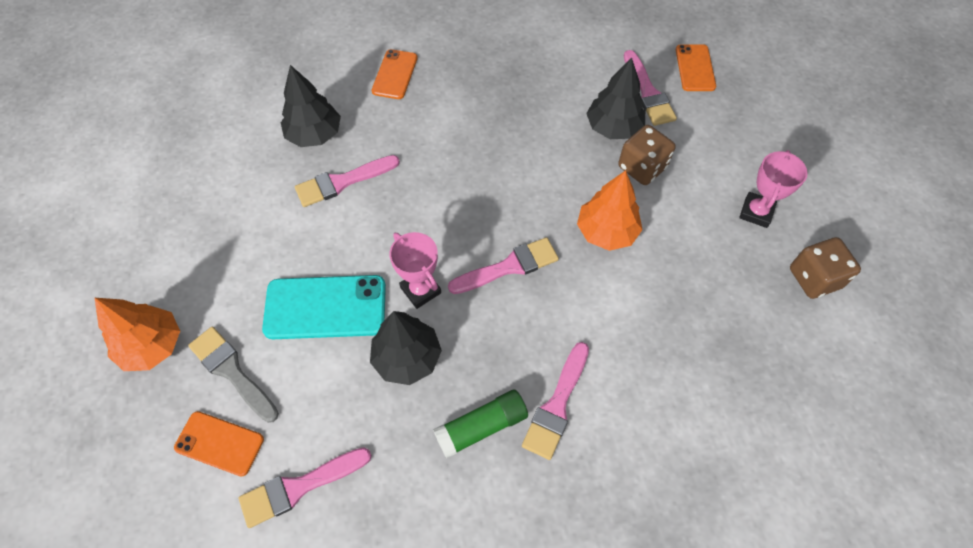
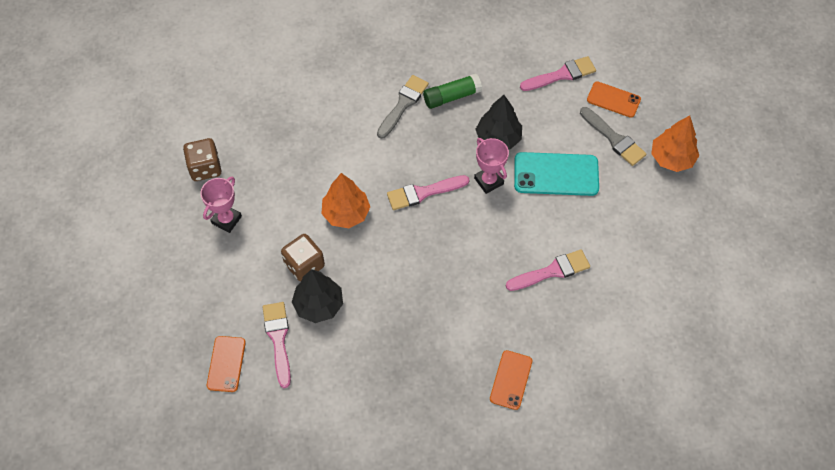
camera: 175 degrees left, 0 degrees up
black tree [281,65,341,147] -> none
pink brush [522,342,589,460] -> grey brush [377,75,429,139]

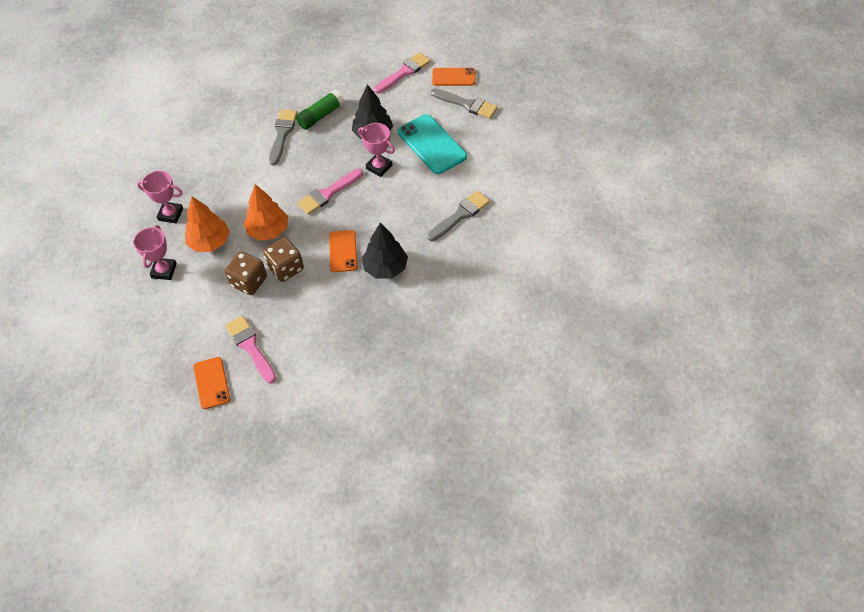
camera: 20 degrees left, 5 degrees down
brown dice [183,138,222,181] -> brown dice moved to [263,237,304,282]
black tree [292,269,343,323] -> black tree moved to [362,223,408,279]
orange phone [490,350,532,410] -> orange phone moved to [329,230,357,272]
pink brush [506,249,590,291] -> grey brush [427,191,490,241]
turquoise phone [514,152,599,196] -> turquoise phone turned 75 degrees clockwise [398,114,467,174]
orange tree [651,115,699,172] -> orange tree moved to [185,197,230,252]
none -> pink trophy [137,171,183,223]

